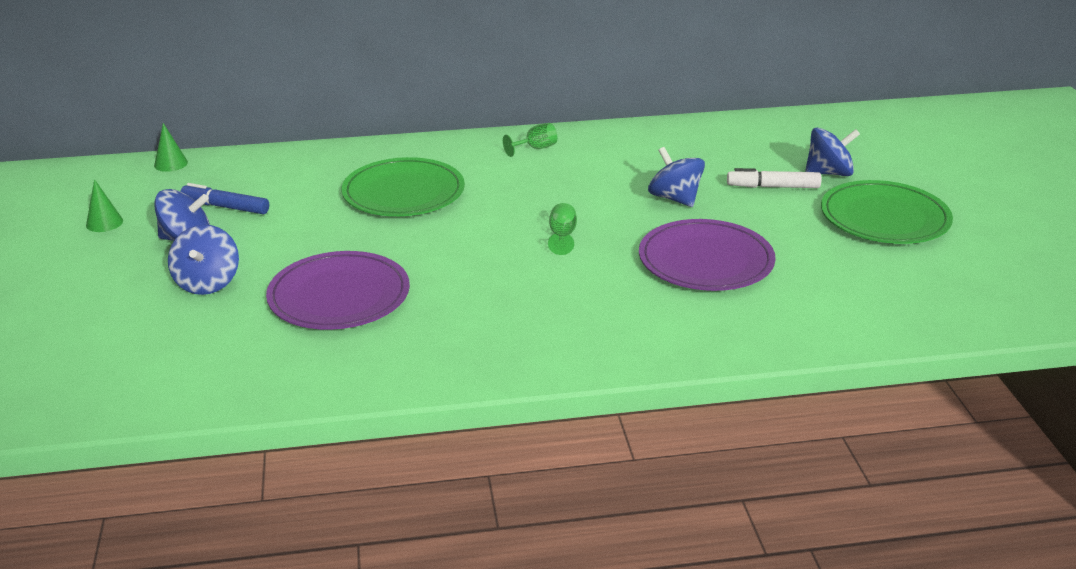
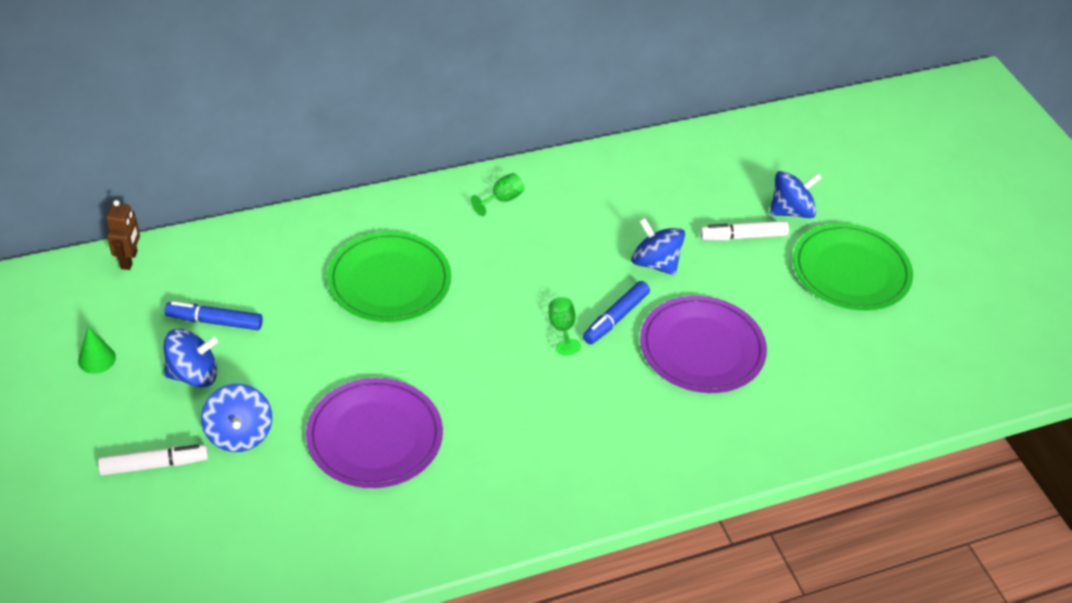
camera: 15 degrees left, 15 degrees up
green cone [154,123,188,172] -> brown robot [106,200,140,270]
none -> white marker [98,444,208,475]
none -> blue marker [583,281,650,344]

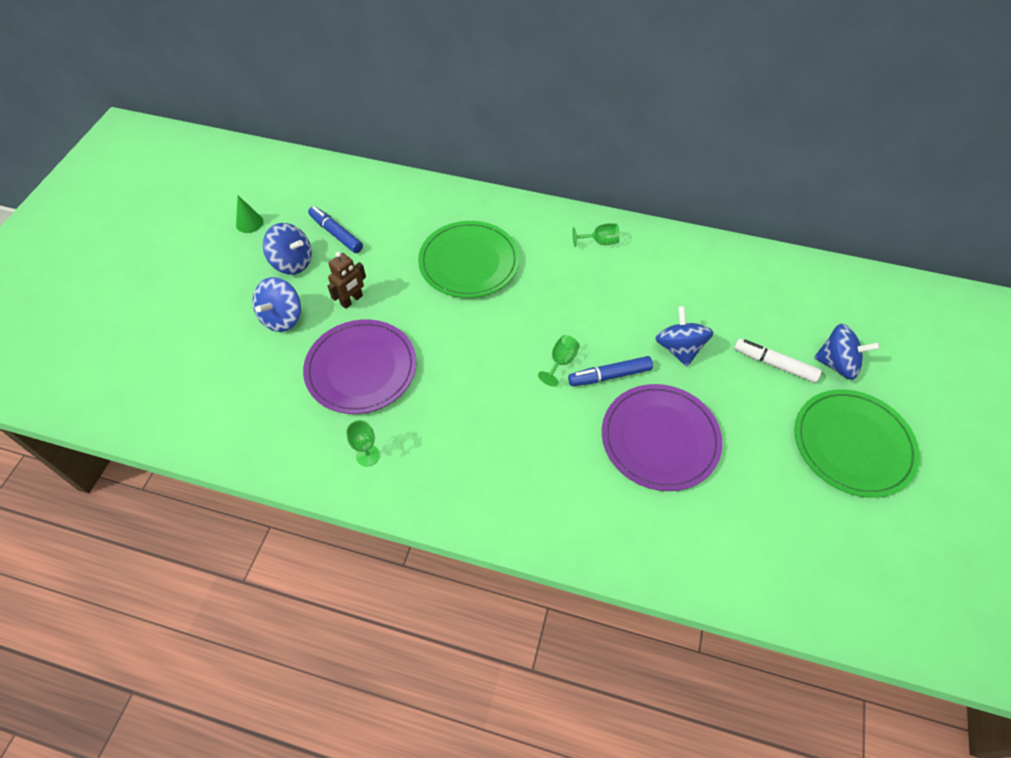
camera: 40 degrees right, 10 degrees up
white marker [98,444,208,475] -> none
brown robot [106,200,140,270] -> brown robot moved to [328,252,366,309]
none -> green goblet [346,420,380,467]

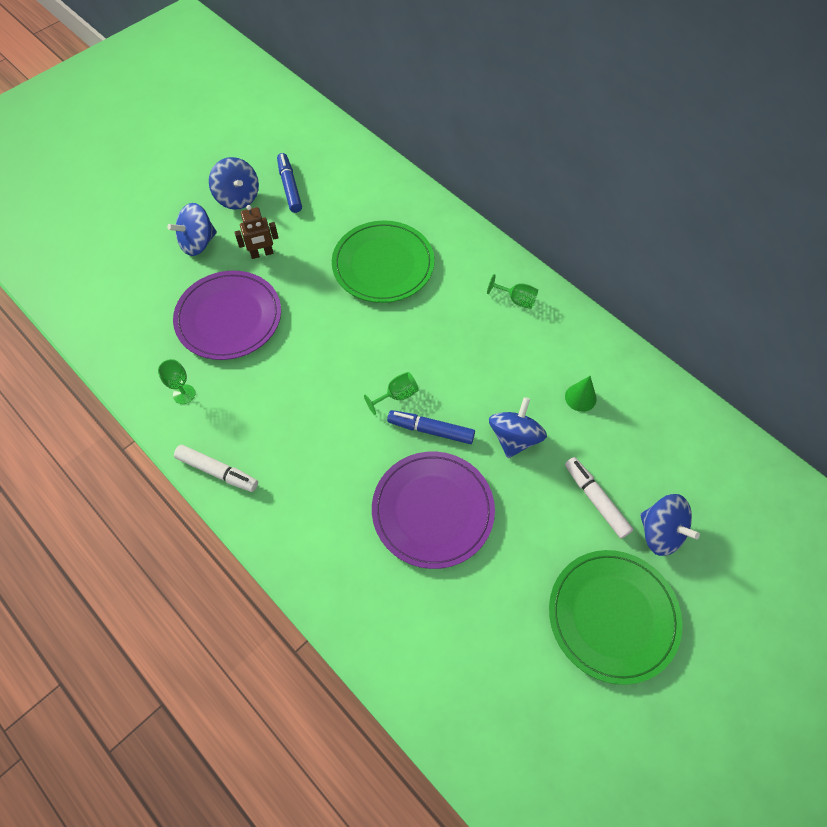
camera: 30 degrees right, 5 degrees up
green cone [236,196,263,233] -> green cone moved to [565,376,597,412]
none -> white marker [174,445,258,492]

